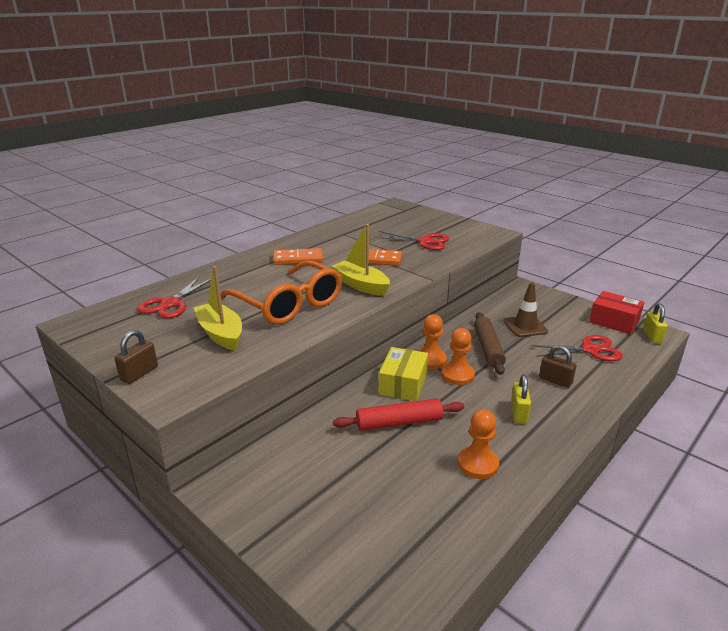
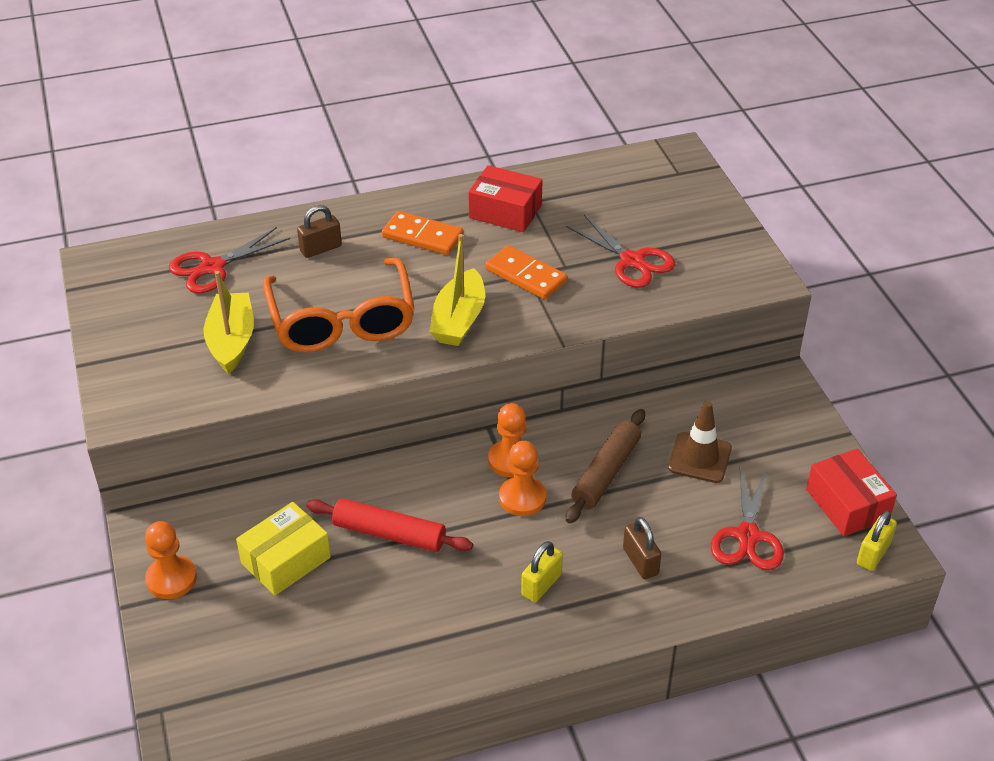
camera: 30 degrees right, 15 degrees up
brown padlock [114,330,158,384] -> brown padlock moved to [297,205,342,258]
yellow boat [332,224,390,296] -> yellow boat turned 150 degrees counterclockwise [430,234,485,346]
yellow box [379,347,428,401] -> yellow box moved to [236,502,331,596]
orange pawn [458,410,499,479] -> orange pawn moved to [145,521,197,599]
red scissors [531,335,623,361] -> red scissors turned 75 degrees clockwise [711,467,784,570]
none -> red box [468,165,543,232]

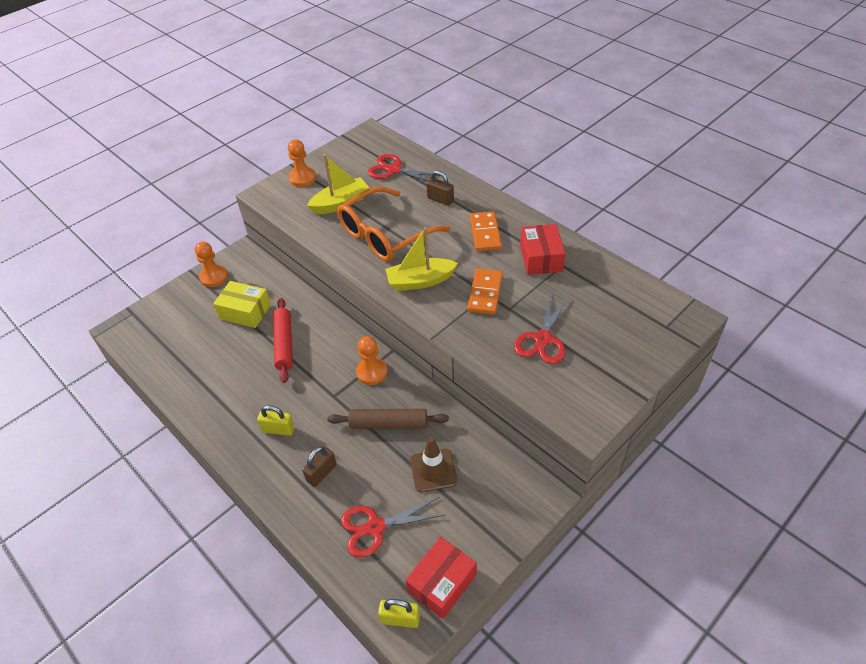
camera: 65 degrees right, 5 degrees up
orange pawn [499,441,546,516] -> orange pawn moved to [288,139,316,187]

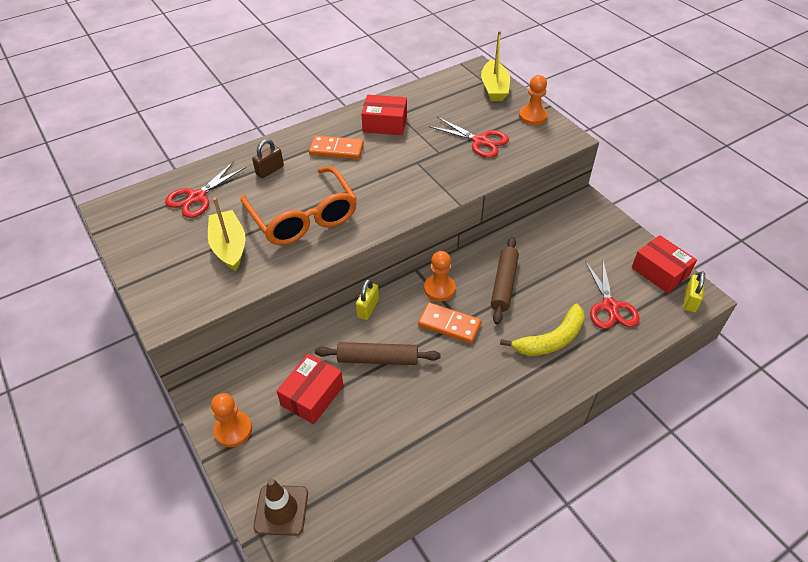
camera: 80 degrees left, 0 degrees up
yellow box [213,281,271,328] -> red box [277,353,344,424]
yellow padlock [257,405,294,436] -> yellow padlock moved to [356,279,379,320]
red rolling pin [273,298,293,383] -> brown rolling pin [315,342,441,365]
orange pawn [288,139,316,187] -> orange pawn moved to [519,75,548,125]
brown padlock [302,446,337,487] -> yellow banana [500,304,585,356]
yellow boat [385,227,458,291] -> yellow boat moved to [481,31,510,101]
brown traffic cone [410,437,457,492] -> brown traffic cone moved to [253,478,308,536]
orange domino [467,268,503,315] -> orange domino moved to [418,302,481,343]

